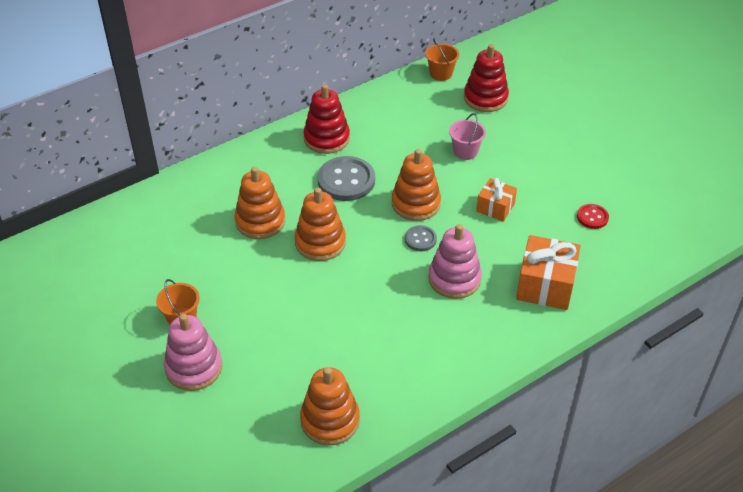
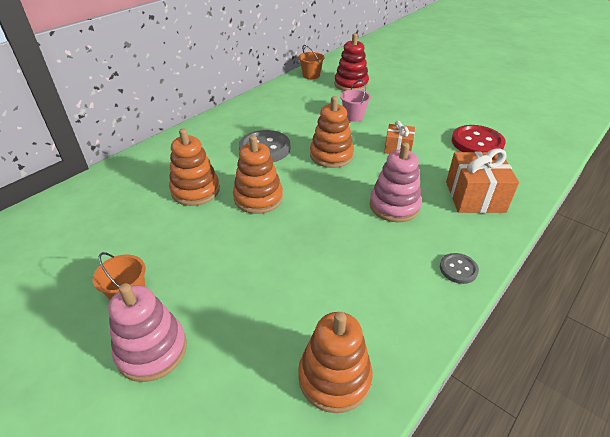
camera: 15 degrees left, 5 degrees down
red stacking toy [303,84,350,154] -> none
grey button [405,225,437,251] -> grey button moved to [440,253,479,284]
red button [577,204,609,229] -> red button [452,125,506,152], size x1.90

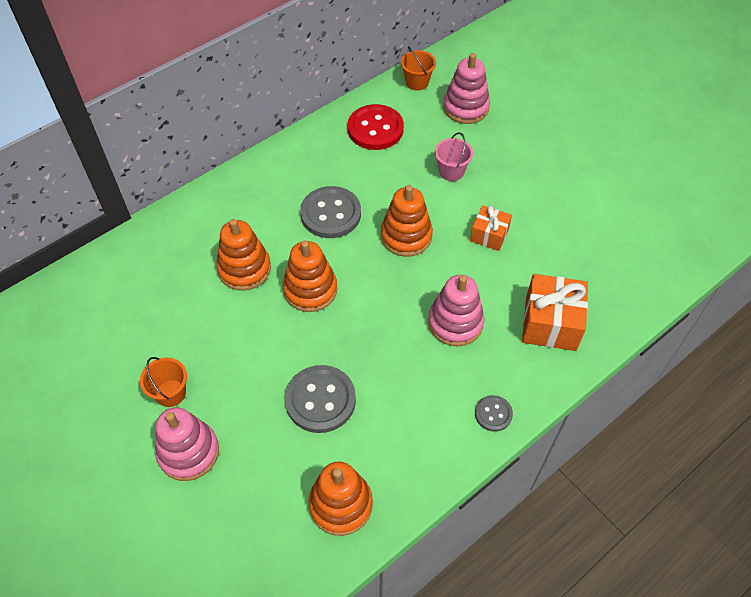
camera: 10 degrees right, 15 degrees up
red stacking toy [334,33,369,91] -> pink stacking toy [443,53,490,124]
red button [452,125,506,152] -> red button moved to [348,104,404,150]
none -> grey button [285,365,356,433]

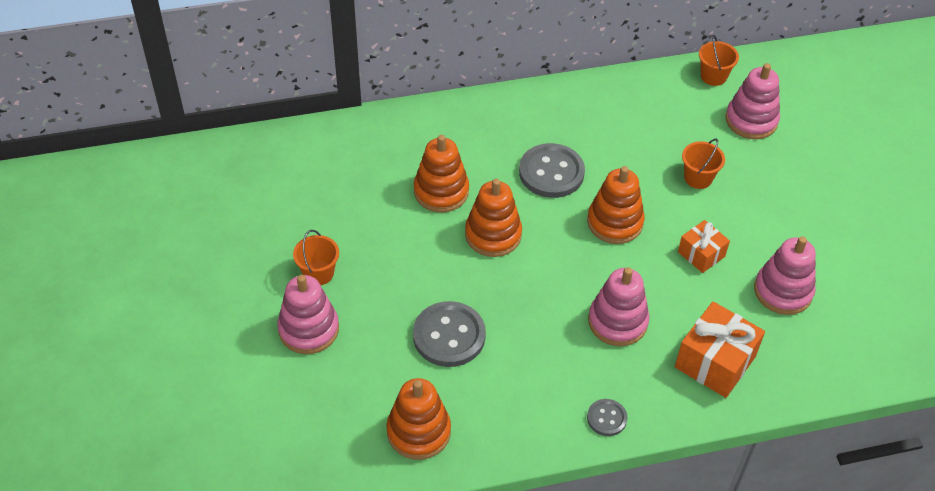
camera: 25 degrees right, 5 degrees down
red button [348,104,404,150] -> none
pink bucket [435,132,473,181] -> orange bucket [682,139,725,189]
none -> pink stacking toy [754,236,816,315]

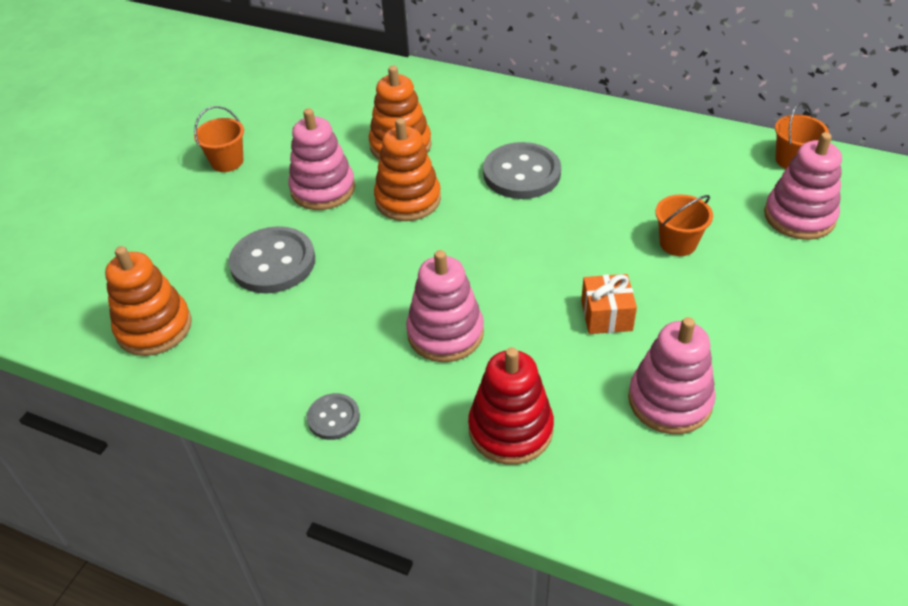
camera: 40 degrees right, 5 degrees down
pink stacking toy [277,275,339,354] -> pink stacking toy moved to [288,108,355,210]
orange stacking toy [587,166,645,244] -> none
orange gift [675,302,765,398] -> red stacking toy [468,347,554,465]

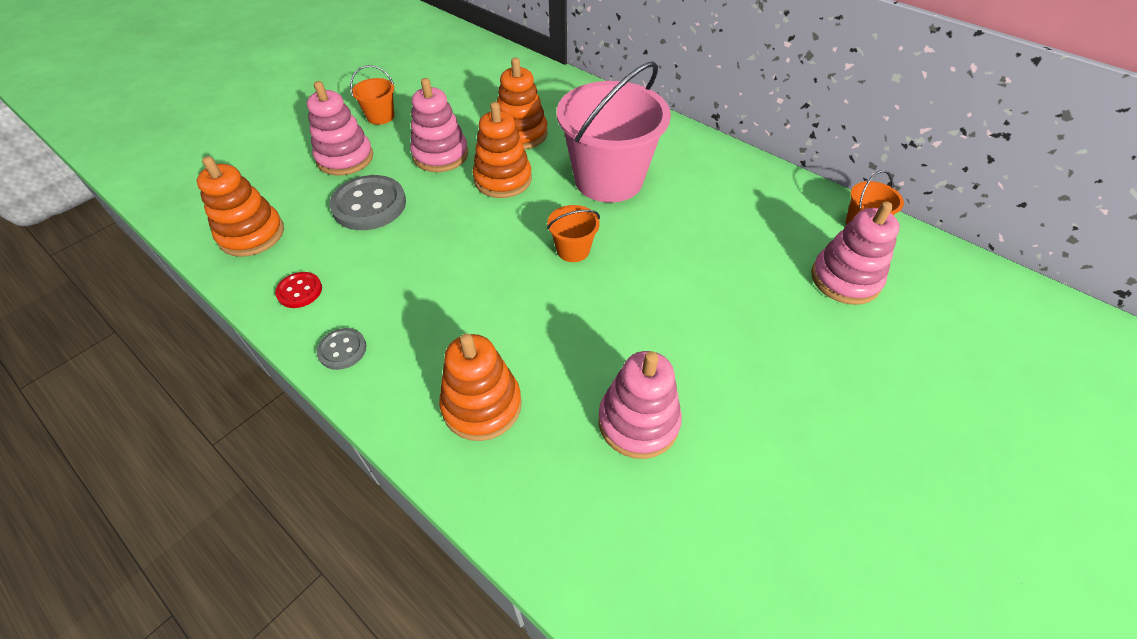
camera: 15 degrees right, 5 degrees up
pink stacking toy [406,250,484,362] -> pink stacking toy moved to [307,81,373,176]
red stacking toy [468,347,554,465] -> orange stacking toy [439,334,522,441]
grey button [483,142,561,199] -> pink bucket [557,61,671,203]
orange gift [581,274,637,334] -> none
orange bucket [655,195,713,256] -> orange bucket moved to [547,205,600,262]
none -> red button [275,272,322,308]

